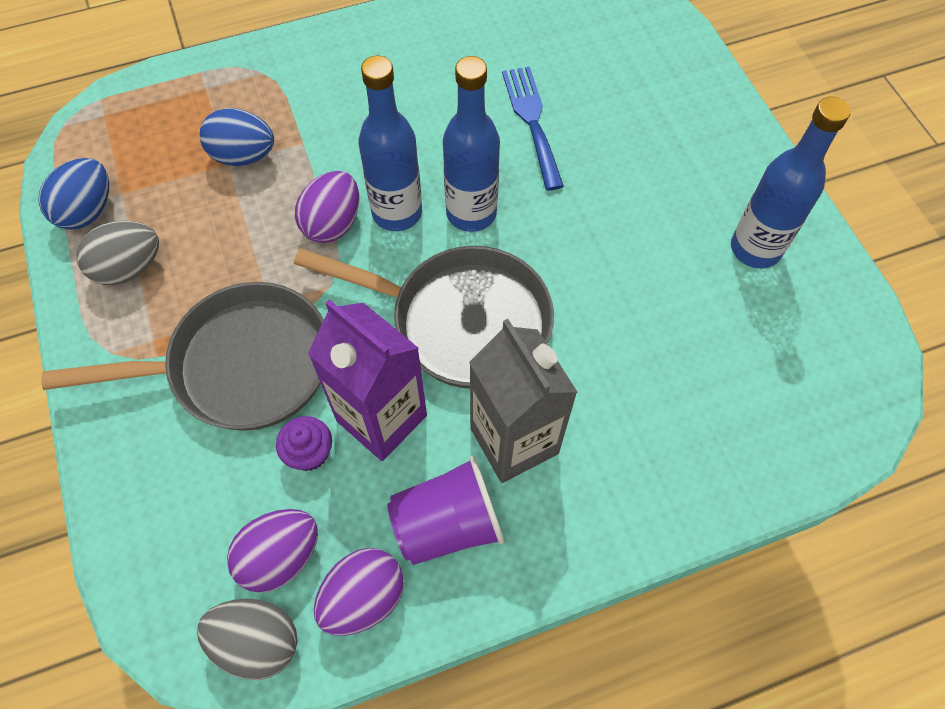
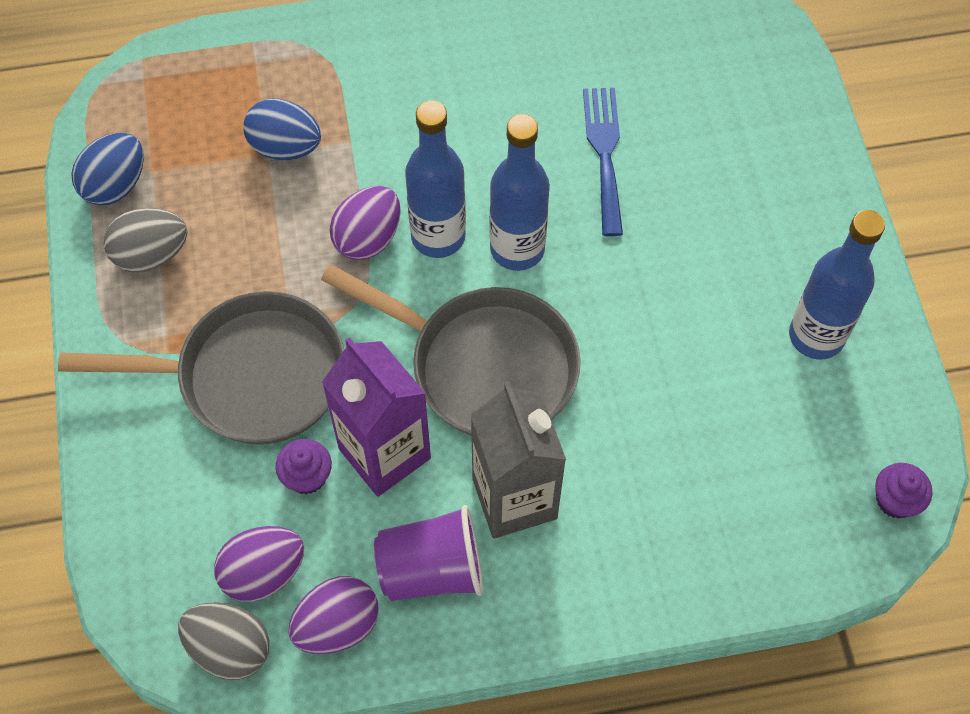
camera: 10 degrees right, 0 degrees up
none -> purple cupcake [875,463,932,519]

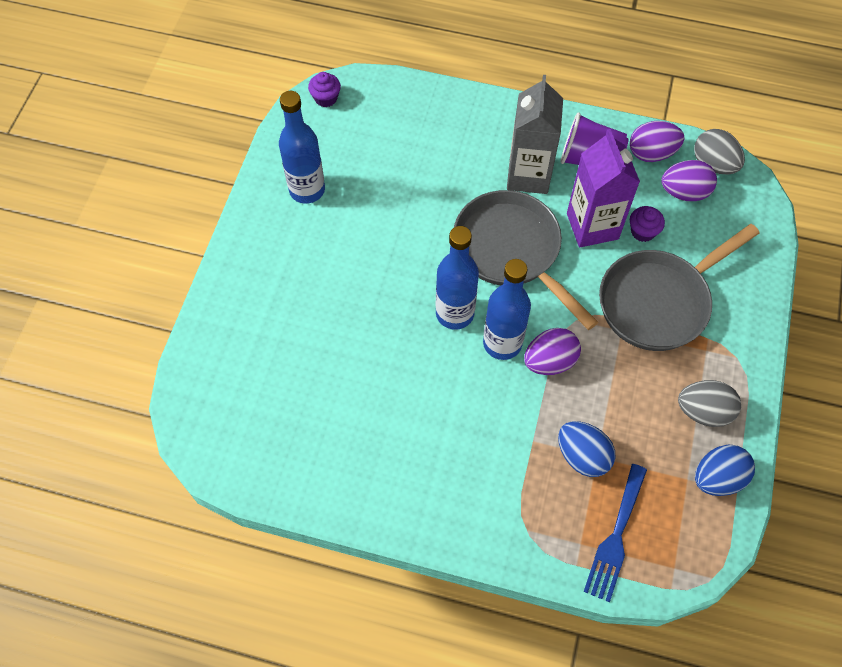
camera: 155 degrees left, 0 degrees up
grey pan [58,291,344,444] -> grey pan turned 60 degrees counterclockwise [599,224,760,351]
blue fork [583,88,623,236] -> blue fork moved to [584,464,647,602]

